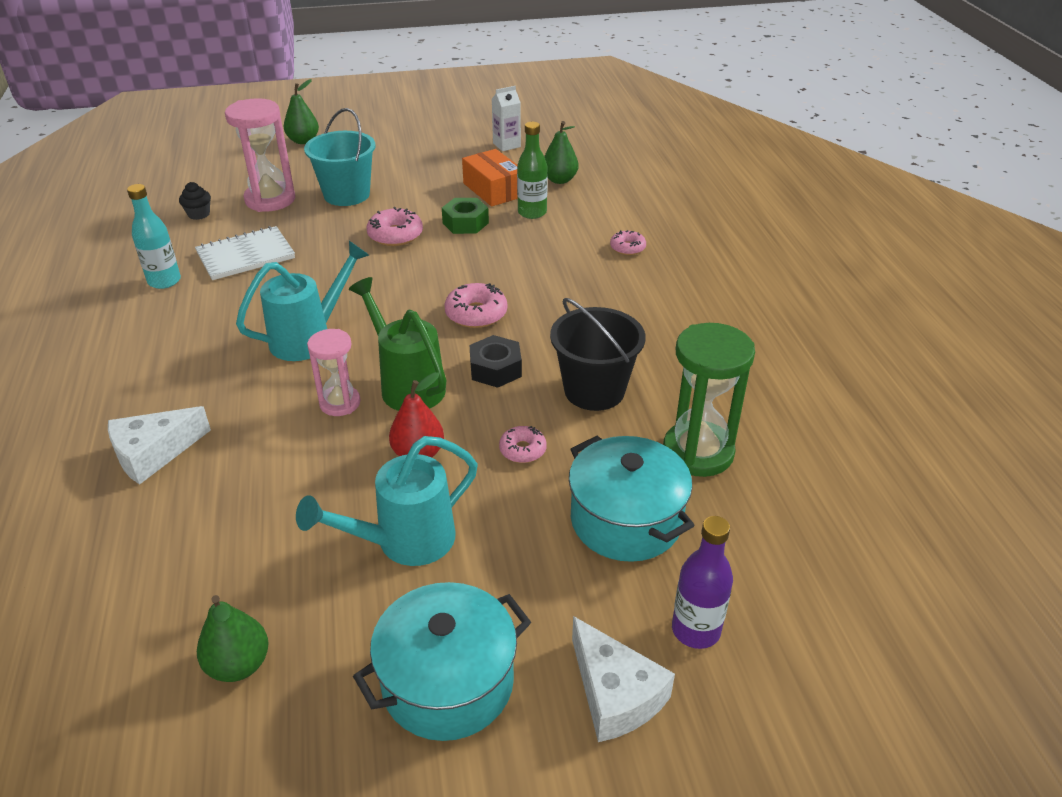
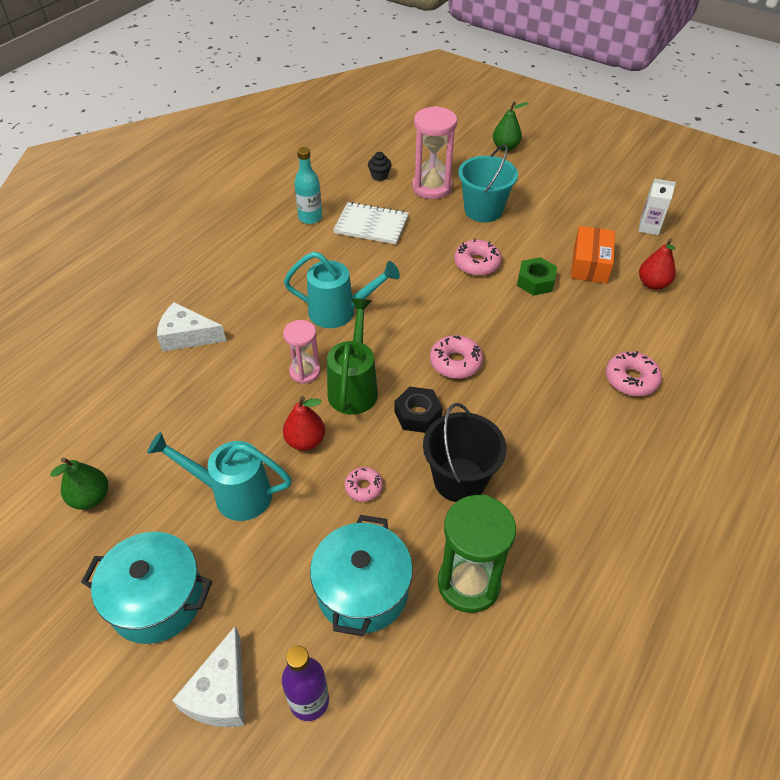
camera: 45 degrees right, 10 degrees up
green bottle [517,122,548,219] -> none
green pear [544,121,579,184] -> red pear [639,238,676,290]
pink donut [610,230,646,255] -> pink donut [606,351,662,396], size x1.58

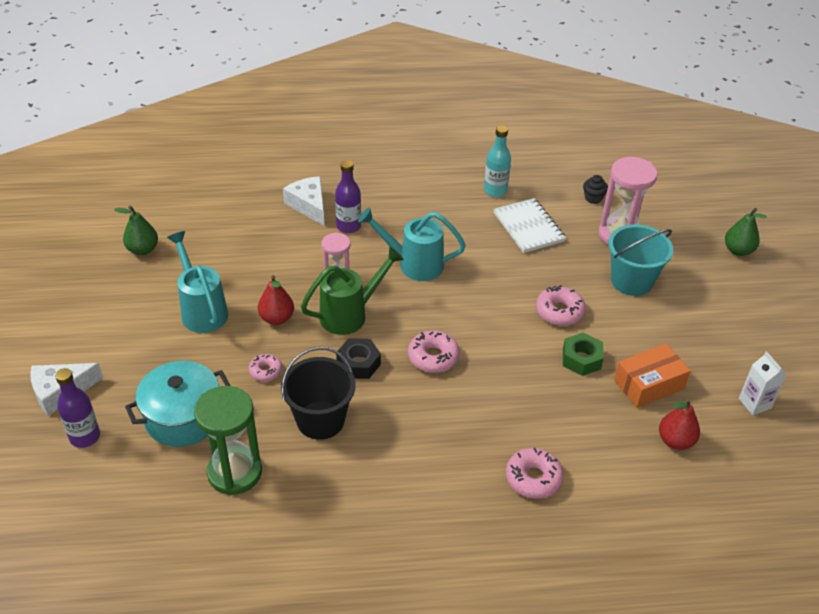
camera: 50 degrees right, 5 degrees down
turquoise pot [81,532,212,644] -> none
turquoise watering can [284,252,400,328] -> turquoise watering can turned 135 degrees clockwise [358,207,466,281]
none -> purple bottle [335,160,361,233]

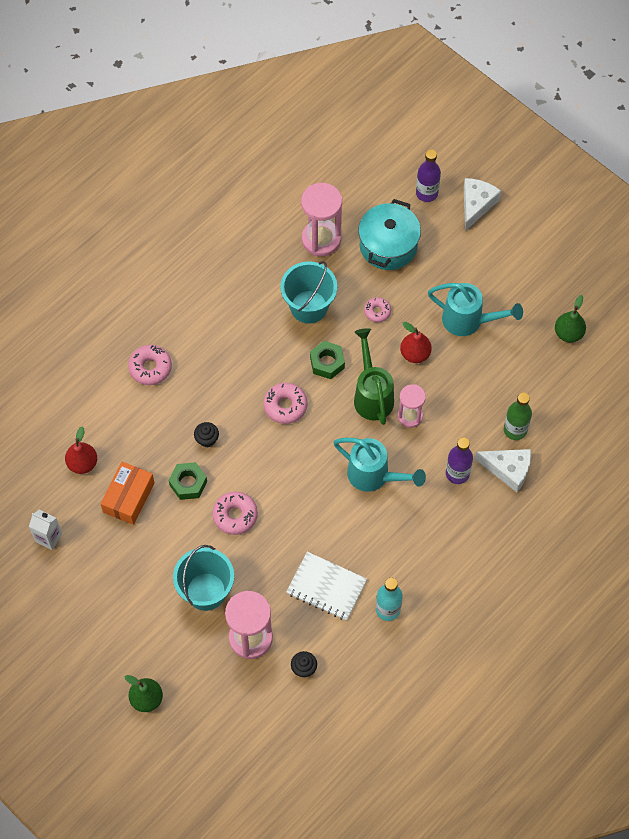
camera: 140 degrees right, 20 degrees up
green hourglass [194,386,262,495] -> pink hourglass [301,183,342,256]
black bucket [281,347,356,440] -> turquoise bucket [280,261,337,324]
green watering can [301,247,404,335] -> green watering can turned 150 degrees clockwise [354,328,394,425]
black nut [336,338,381,379] -> green nut [310,341,345,379]
turquoise watering can [358,207,466,281] -> turquoise watering can turned 60 degrees clockwise [333,438,426,492]
none -> black cupcake [194,422,219,447]
none -> green bottle [504,393,532,440]

